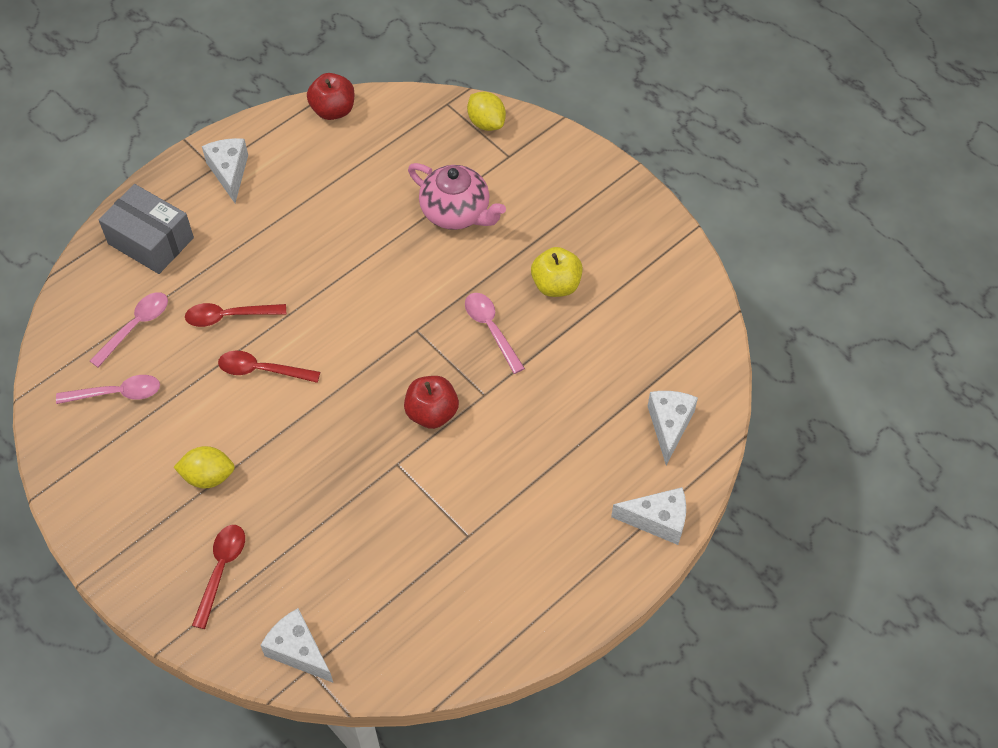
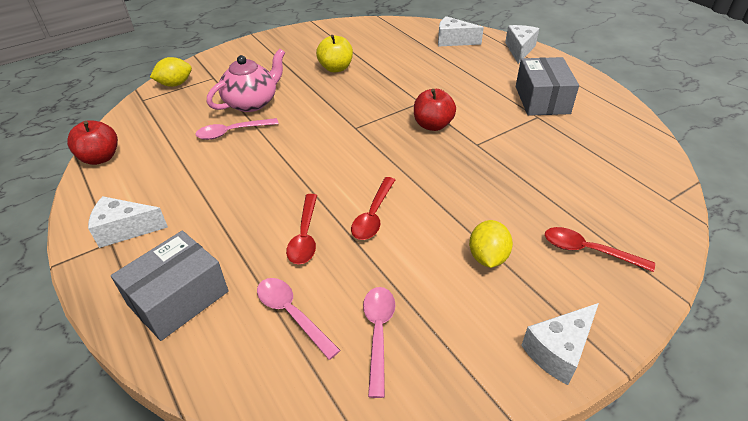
camera: 80 degrees left, 15 degrees down
white cheese [260,608,333,683] -> white cheese moved to [521,303,599,385]
pink spoon [465,293,525,374] -> pink spoon moved to [195,118,279,140]
none -> grey box [516,57,579,116]

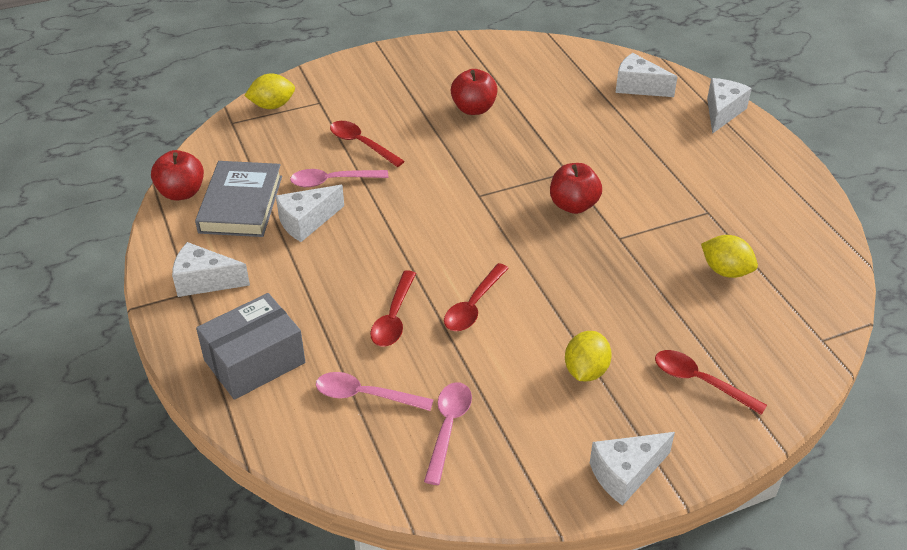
camera: 10 degrees right, 0 degrees up
pink teapot [207,49,285,112] -> red spoon [330,121,405,167]
pink spoon [257,278,341,360] -> pink spoon turned 45 degrees counterclockwise [316,372,434,411]
yellow apple [316,35,353,72] -> red apple [451,69,498,115]
grey box [516,57,579,116] -> none
none -> grey book [195,161,282,237]
none -> white cheese [276,185,344,242]
none -> yellow lemon [701,235,758,278]

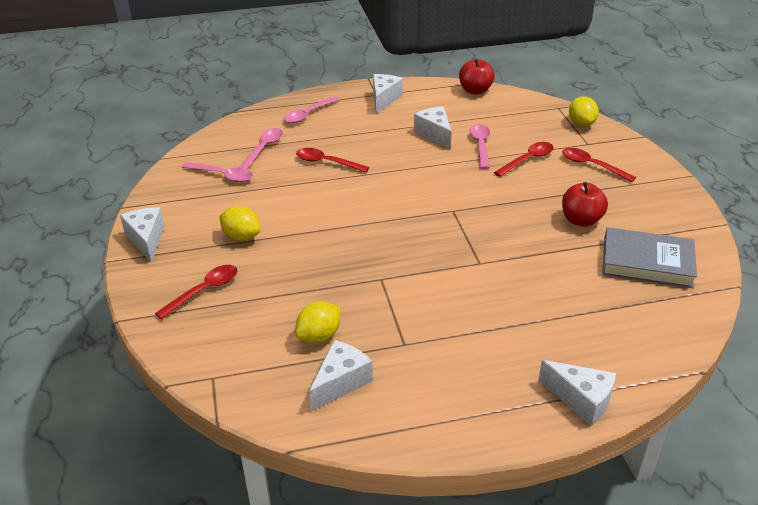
camera: 100 degrees right, 5 degrees down
grey book [195,161,282,237] -> grey book moved to [602,227,697,288]
grey box [196,293,305,400] -> pink spoon [284,96,340,123]
red spoon [444,263,509,331] -> red spoon moved to [562,148,636,182]
red apple [550,163,602,214] -> none
white cheese [615,53,677,97] -> white cheese moved to [309,340,373,411]

